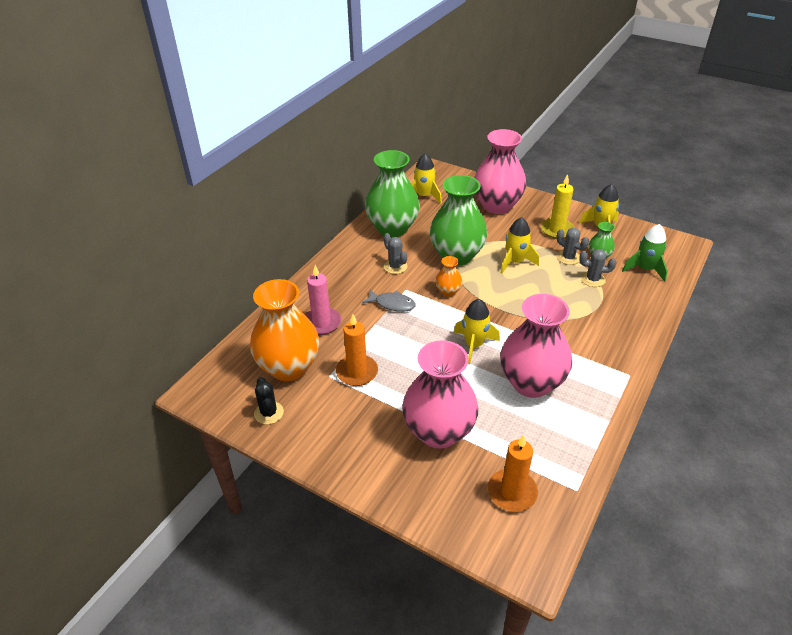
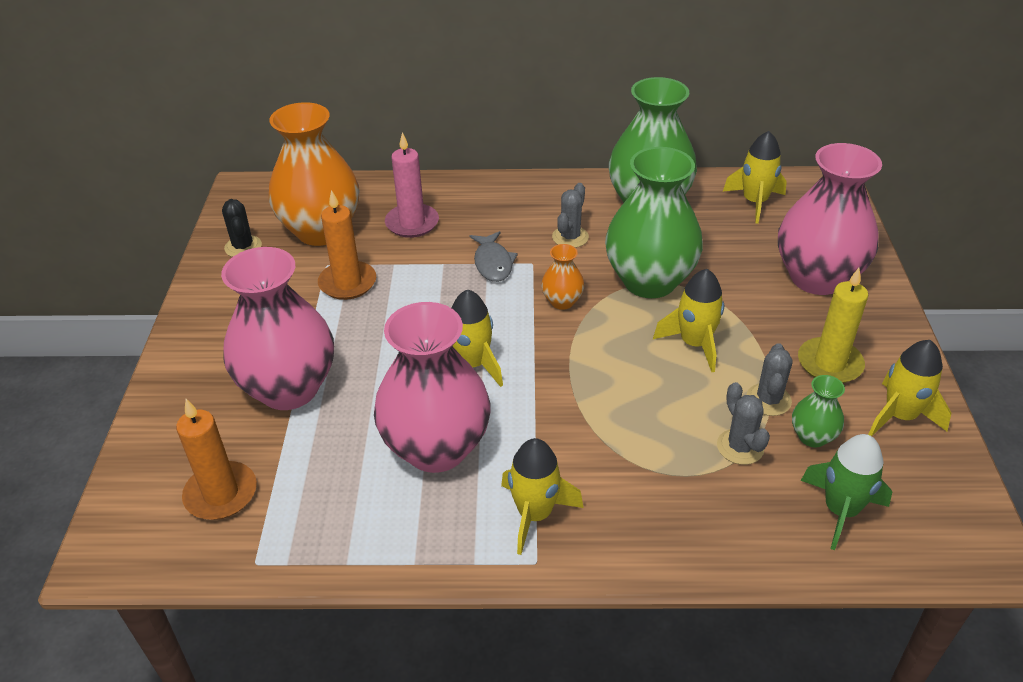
camera: 60 degrees right, 0 degrees up
black cactus [254,377,284,424] -> black cactus turned 60 degrees counterclockwise [222,199,262,257]
none -> yellow rocket [501,438,583,555]

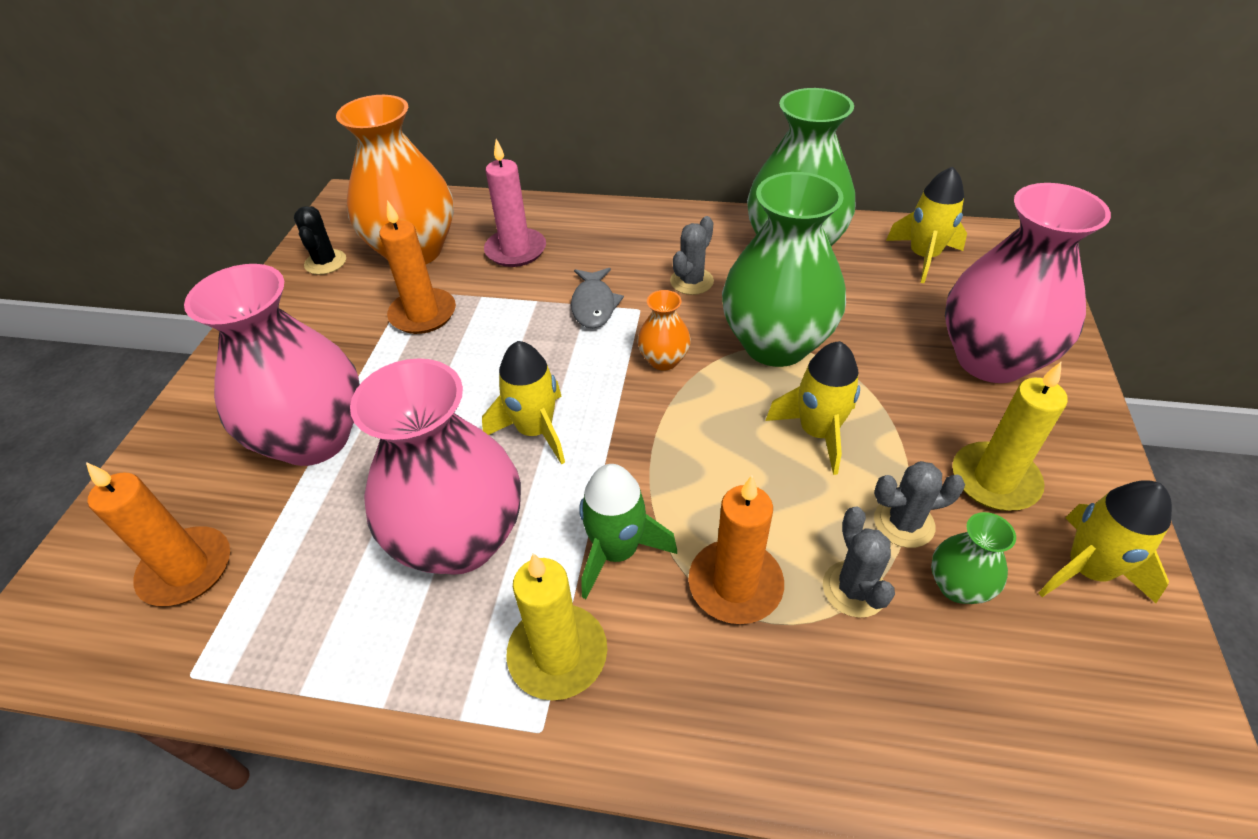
camera: 10 degrees right, 5 degrees up
yellow rocket [501,438,583,555] -> yellow candle [507,553,607,700]
grey cactus [746,343,792,416] -> grey cactus turned 60 degrees clockwise [874,461,965,548]
green rocket [801,434,892,550] -> green rocket moved to [580,464,677,599]
none -> orange candle [688,475,784,624]

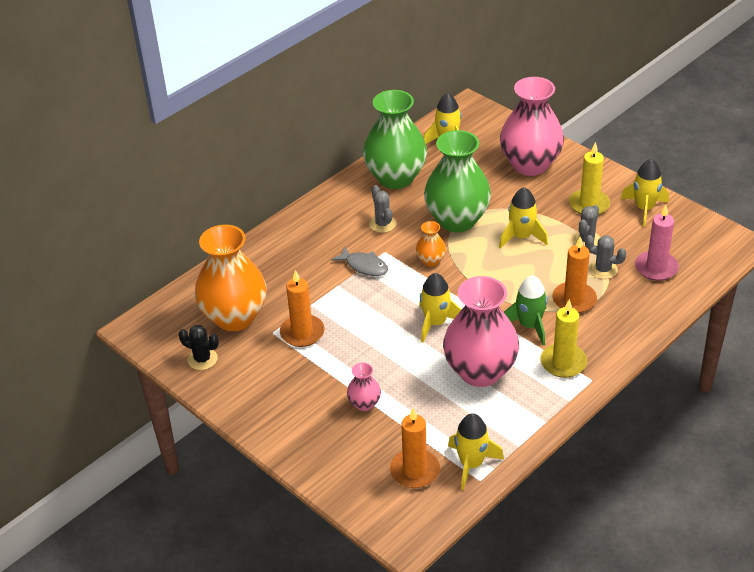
camera: 55 degrees left, 5 degrees down
pink vase [184,264,360,466] -> pink vase [347,362,381,411], size x0.45
pink candle [484,139,546,267] -> pink candle moved to [635,205,679,281]
green vase [931,512,1016,604] -> none
none -> yellow rocket [448,413,504,490]

